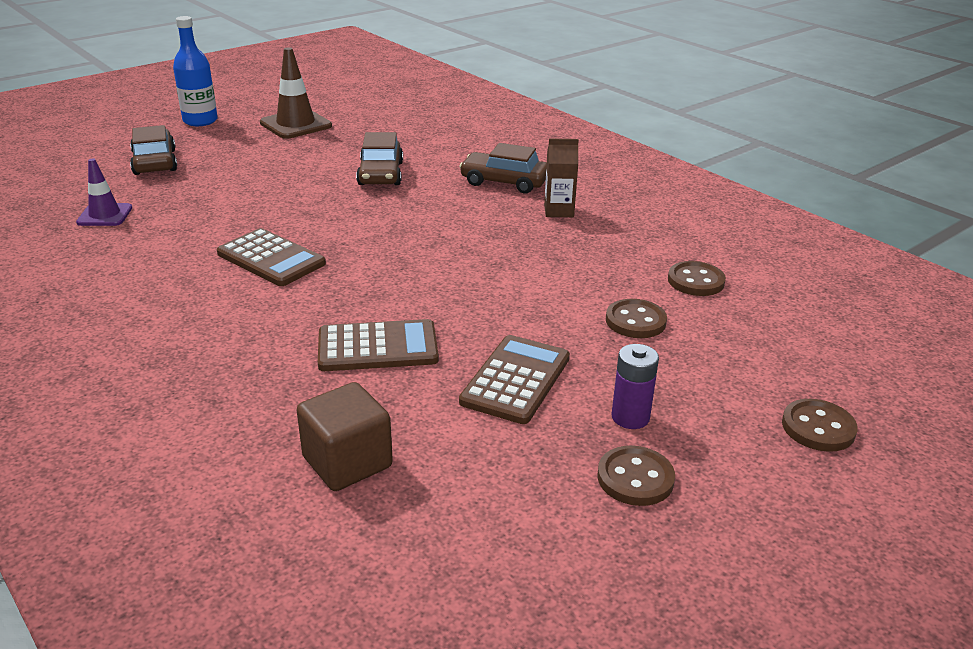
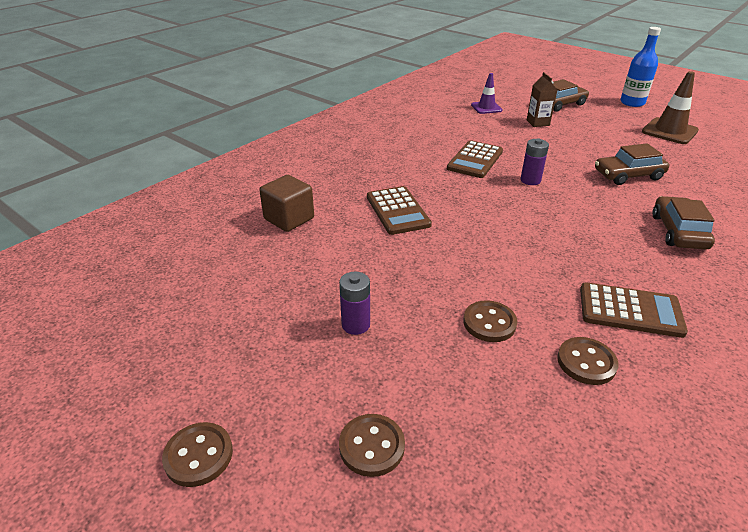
camera: 80 degrees right, 5 degrees up
brown calculator [459,335,570,424] -> brown calculator moved to [580,282,688,338]
brown carton [544,139,579,217] -> brown carton moved to [527,72,558,127]
brown button [597,445,675,506] -> brown button moved to [162,422,233,487]
none -> purple battery [521,138,549,185]

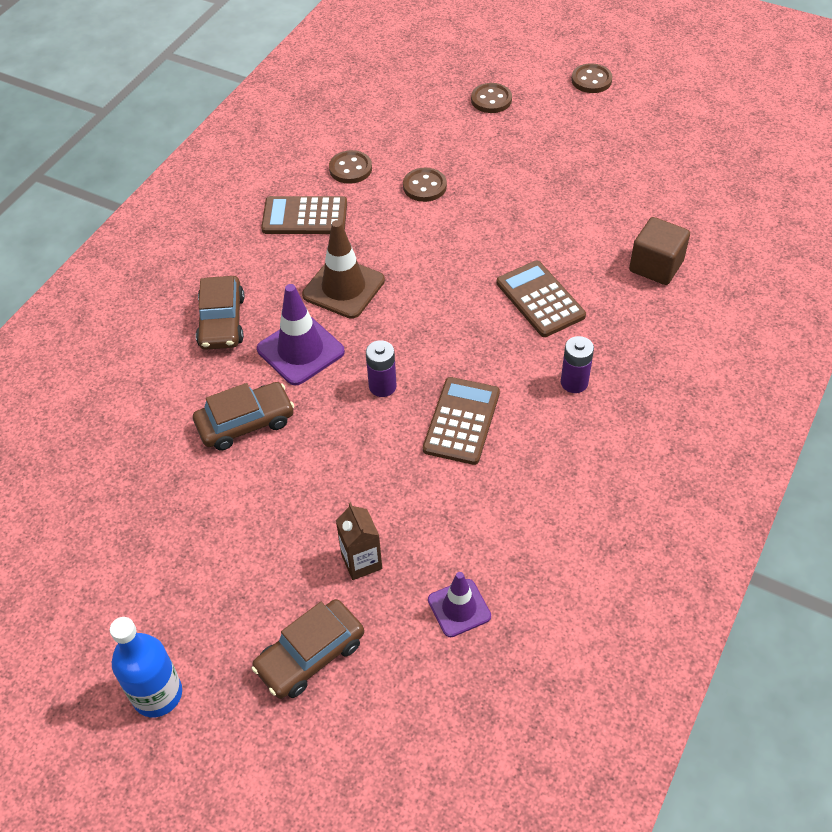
camera: 170 degrees right, 15 degrees up
purple battery [339,271,370,335] -> purple battery moved to [561,336,594,393]
brown traffic cone [642,71,699,144] -> brown traffic cone moved to [302,220,385,319]
none -> purple traffic cone [257,284,345,385]

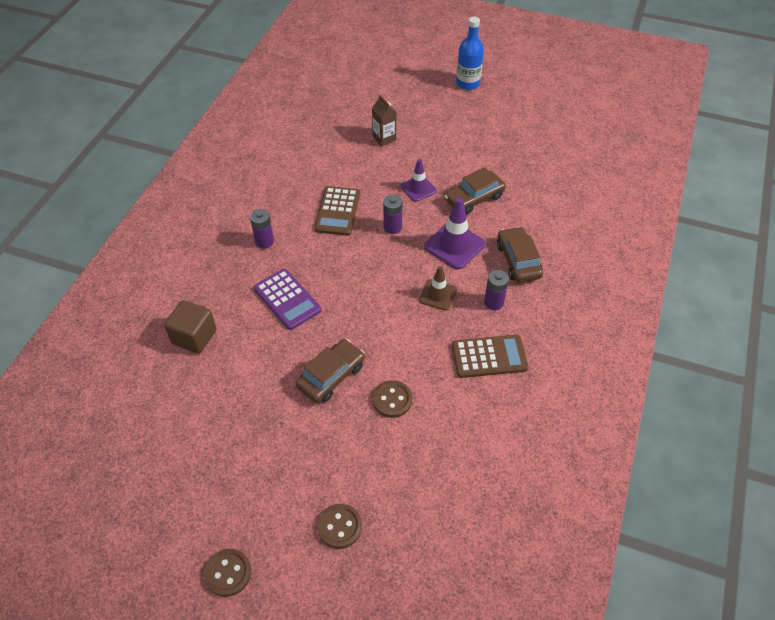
camera: 170 degrees right, 0 degrees up
brown car [251,599,364,699] -> brown car moved to [296,339,365,403]
brown traffic cone [302,220,385,319] -> brown traffic cone [419,266,457,310], size x0.63
brown button [329,150,372,184] -> none
purple traffic cone [428,572,491,637] -> purple traffic cone moved to [400,159,437,202]
brown calculator [496,260,586,337] -> purple calculator [253,269,322,330]
none -> purple battery [484,270,509,310]

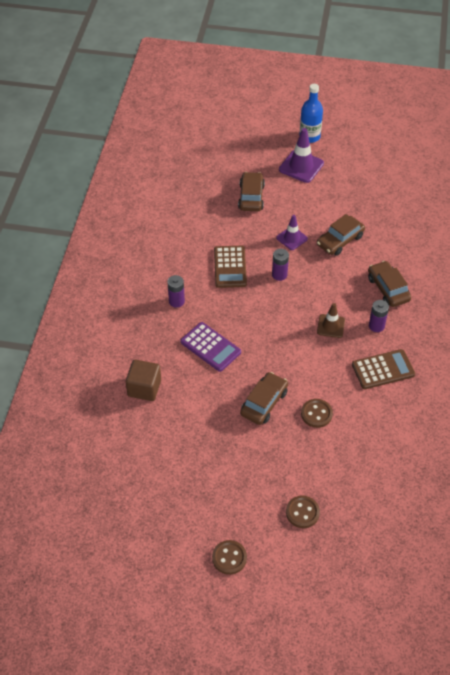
camera: 10 degrees left, 0 degrees up
brown carton [372,95,397,146] -> brown car [238,172,265,211]
purple traffic cone [424,198,486,269] -> purple traffic cone moved to [279,128,324,183]

